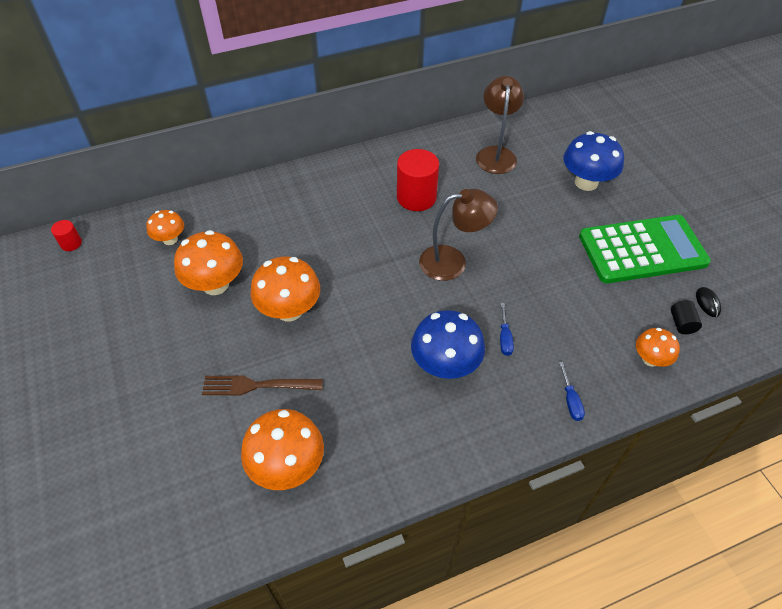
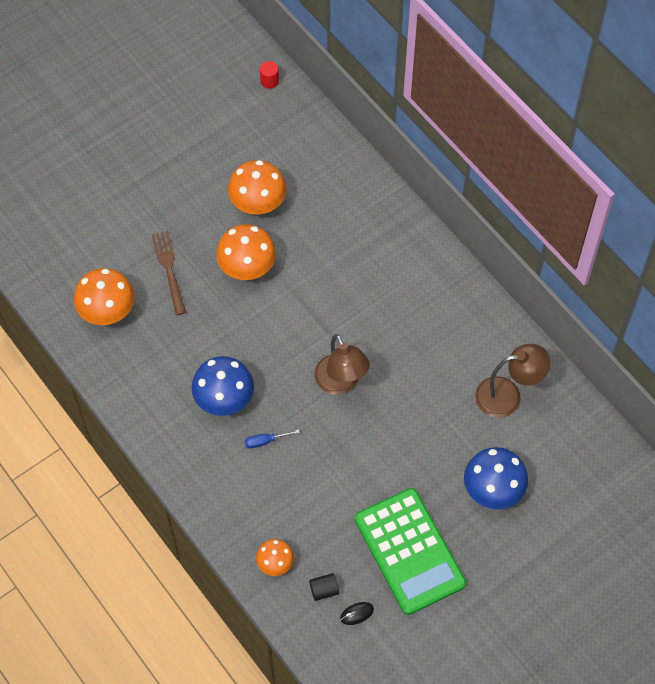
camera: 75 degrees right, 10 degrees up
orange mushroom [146,210,184,245] -> none
red cylinder [397,149,439,211] -> none
blue screwdriver [559,361,585,421] -> none

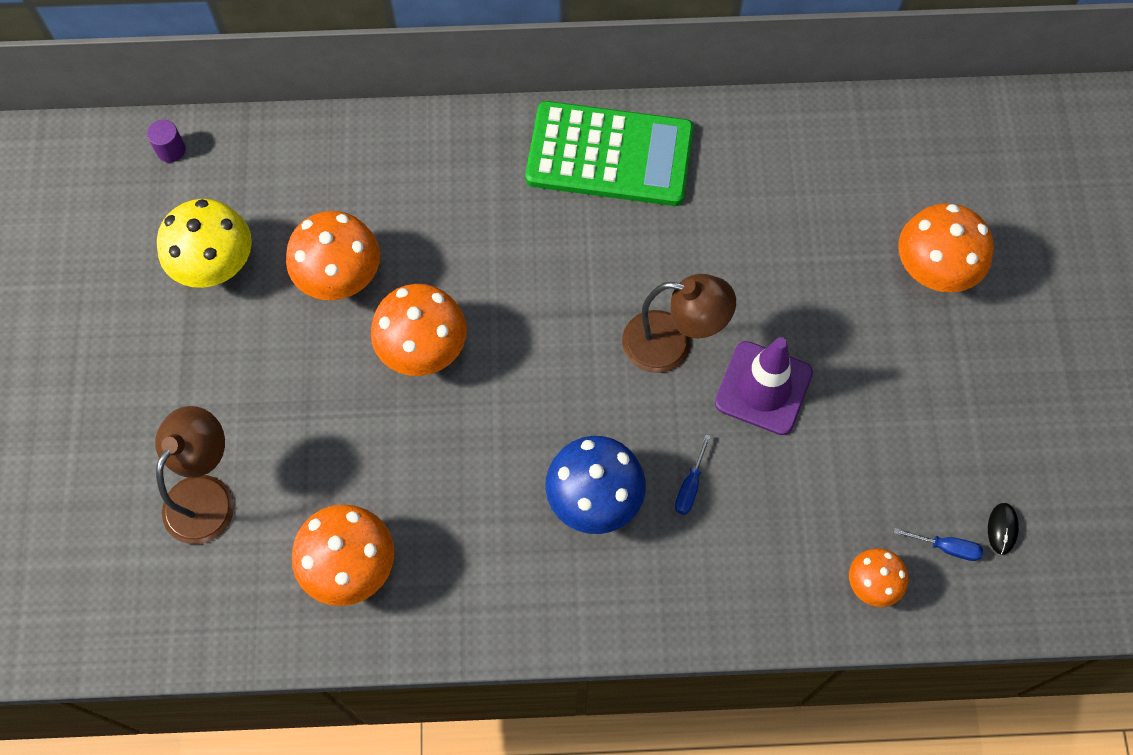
camera: 55 degrees left, 5 degrees up
brown fork [151,231,186,315] -> none
red cylinder [260,61,279,89] -> purple cylinder [147,120,186,162]
black cylinder [309,573,339,601] -> blue screwdriver [894,528,983,561]
green calculator [355,488,466,615] -> green calculator moved to [525,101,694,206]
blue mushroom [464,447,528,509] -> orange mushroom [898,203,994,292]
brown lamp [475,344,551,418] -> brown lamp moved to [155,406,234,544]
none -> yellow mushroom [157,199,252,288]
none -> purple traffic cone [715,337,813,435]

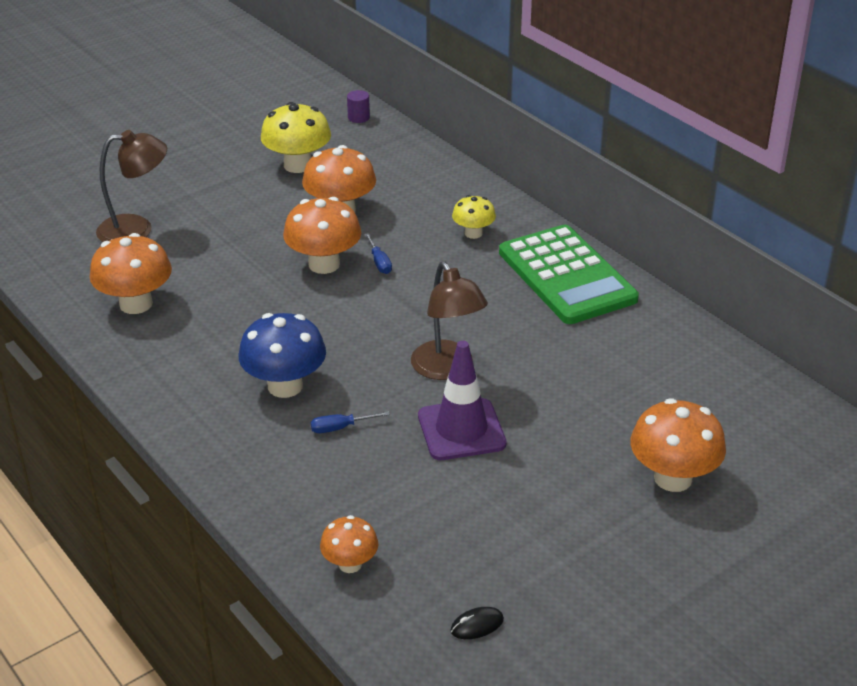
camera: 55 degrees right, 30 degrees down
blue screwdriver [894,528,983,561] -> blue screwdriver moved to [364,233,392,274]
none -> yellow mushroom [452,195,496,239]

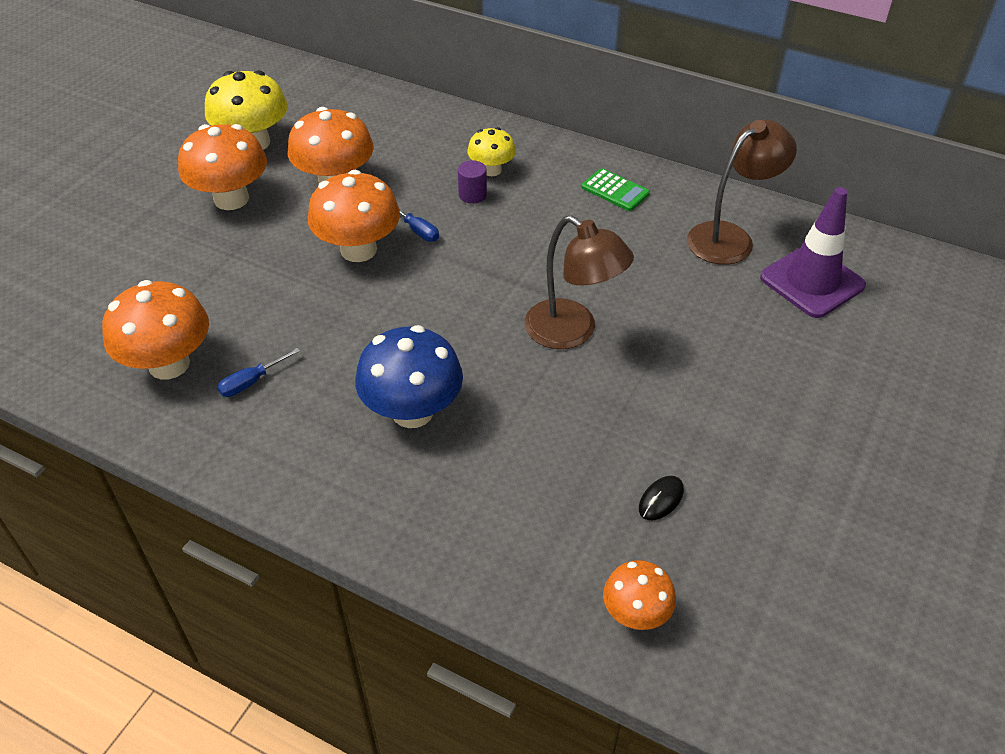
camera: 25 degrees left, 10 degrees up
brown lamp [96,130,167,242] -> brown lamp moved to [687,120,797,265]
blue screwdriver [311,411,390,433] -> blue screwdriver moved to [217,348,300,397]
purple cylinder [347,90,370,123] -> purple cylinder moved to [458,160,487,204]
purple traffic cone [418,341,506,460] -> purple traffic cone moved to [760,187,866,318]
black mouse [450,607,504,639] -> black mouse moved to [639,476,684,520]
green calculator [499,225,639,324] -> green calculator [581,168,650,211], size x0.40
orange mushroom [630,398,726,492] -> orange mushroom moved to [178,124,267,210]

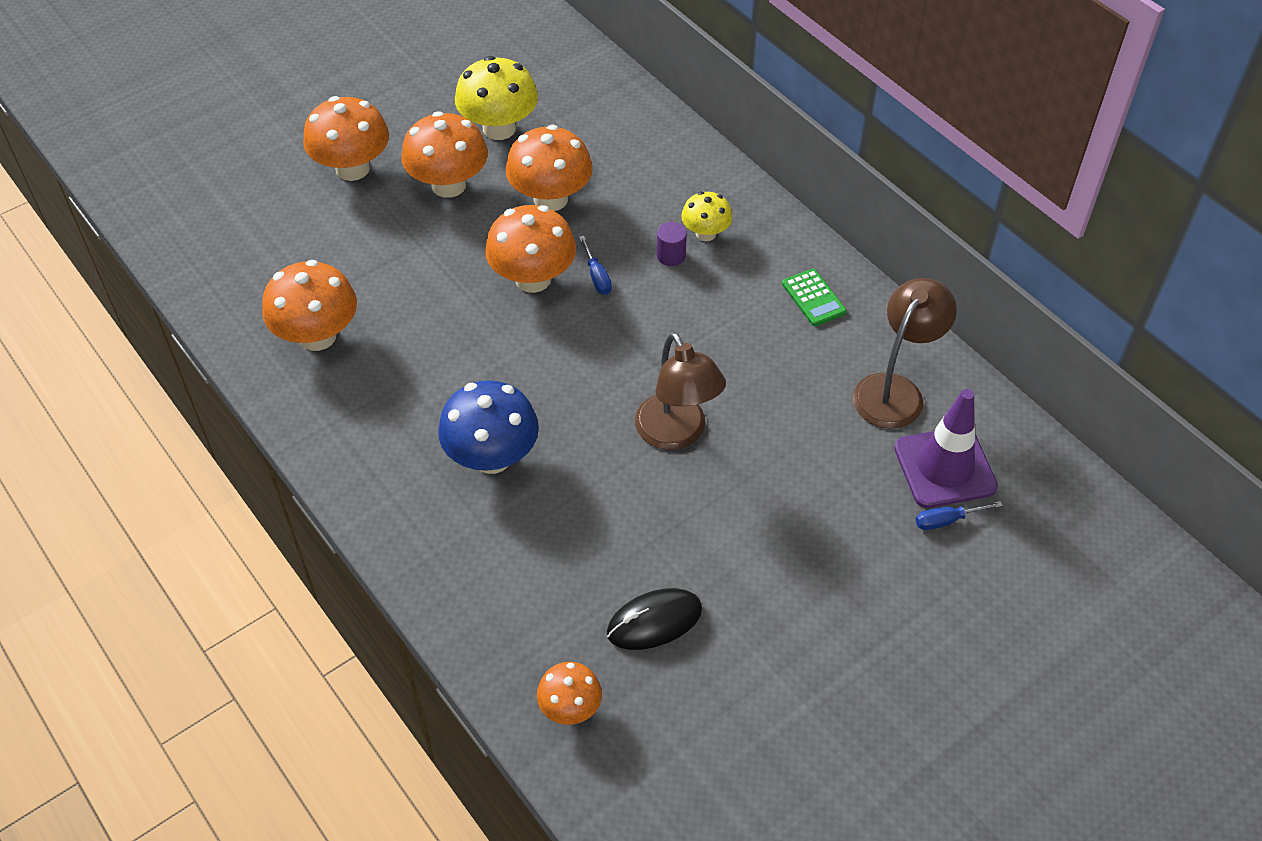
camera: 25 degrees right, 5 degrees up
blue screwdriver [217,348,300,397] -> blue screwdriver moved to [916,501,1003,530]
black mouse [639,476,684,520] -> black mouse [607,588,702,650], size x1.74
brown lamp [687,120,797,265] -> brown lamp turned 45 degrees counterclockwise [853,278,957,429]
none -> orange mushroom [303,96,389,181]

